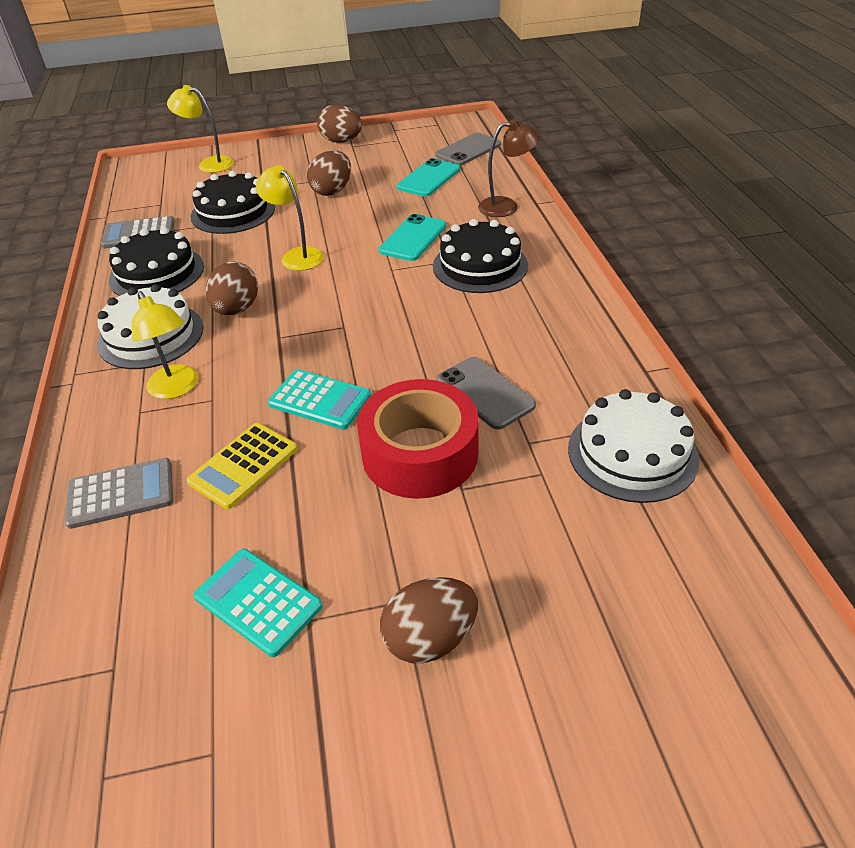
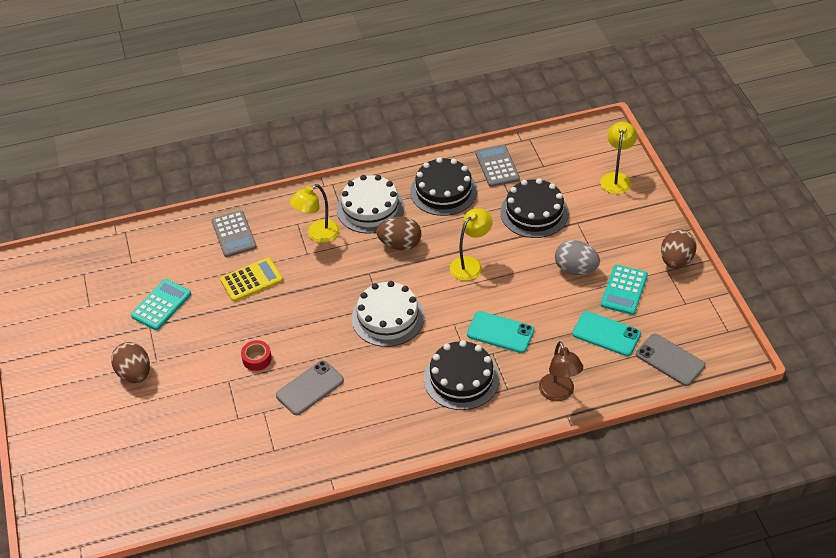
camera: 85 degrees right, 5 degrees up
yellow calculator [187,423,297,509] -> yellow calculator turned 120 degrees clockwise [220,258,283,302]
turquoise calculator [268,369,371,430] -> turquoise calculator moved to [601,265,648,315]
brown egg [307,150,351,196] -> grey egg [555,240,600,275]
red tape [357,379,479,499] -> red tape [241,340,272,371], size x0.42
white cake [568,389,699,503] -> white cake moved to [352,281,425,347]

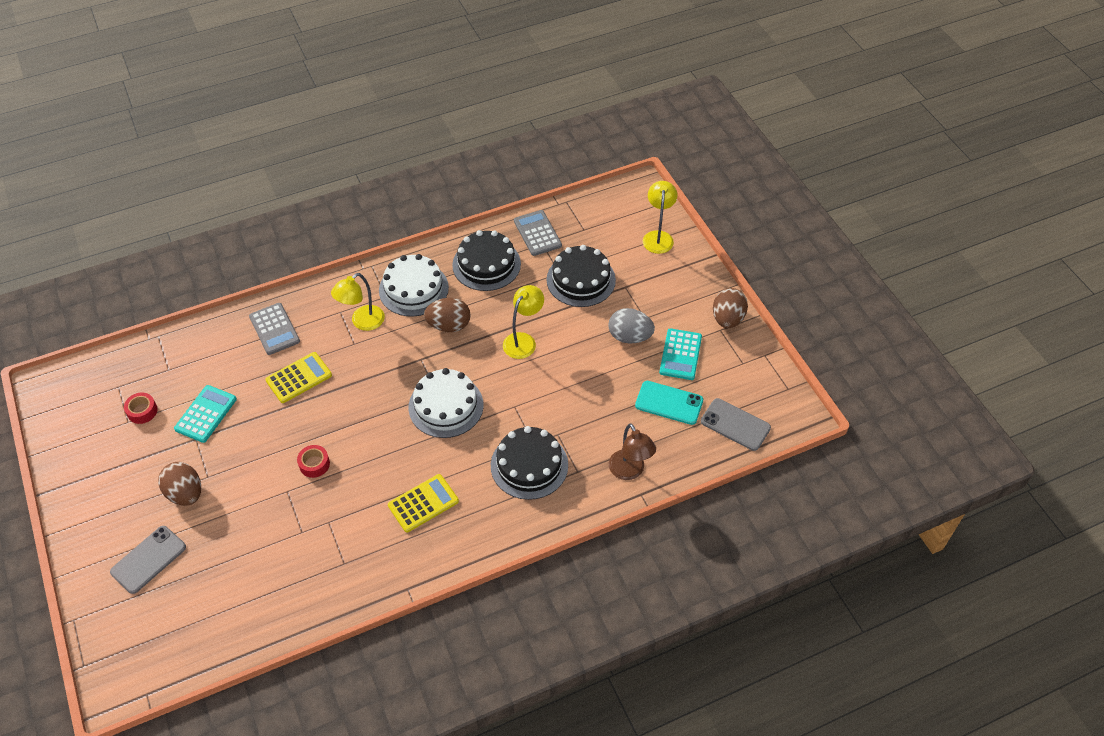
camera: 10 degrees left, 5 degrees up
grey phone [276,360,344,415] -> grey phone moved to [110,526,186,594]
turquoise phone [467,311,534,353] -> none
none -> red tape [124,393,157,424]
none -> yellow calculator [388,474,459,532]

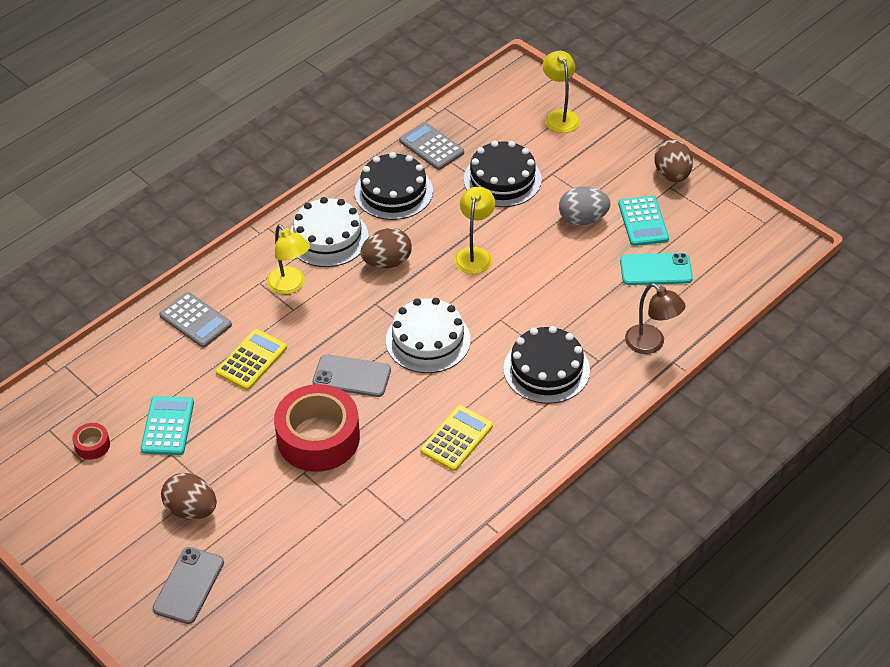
camera: 20 degrees left, 5 degrees down
red tape [297,445,330,478] -> red tape [274,384,360,472], size x2.37
yellow lamp [331,273,385,331] -> yellow lamp turned 60 degrees counterclockwise [267,224,310,294]
grey phone [701,398,771,451] -> grey phone moved to [313,354,391,397]

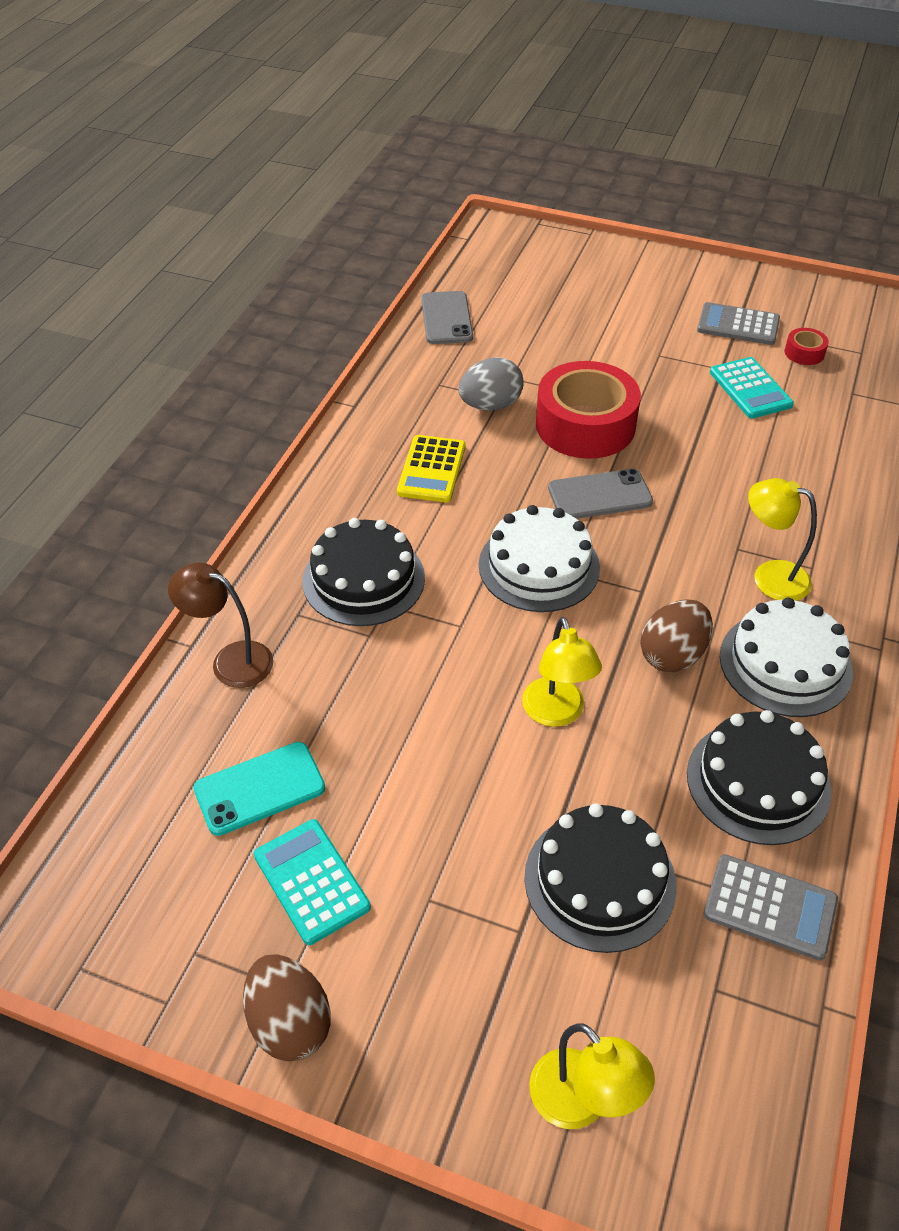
camera: 155 degrees right, 0 degrees up
grey phone [153,547,224,624] -> grey phone moved to [422,291,473,344]
grey calculator [159,292,232,348] -> grey calculator moved to [697,302,780,345]
brown egg [161,473,217,520] -> none
yellow calculator [216,329,287,390] -> none
grey egg [559,187,611,226] -> grey egg moved to [459,357,524,411]

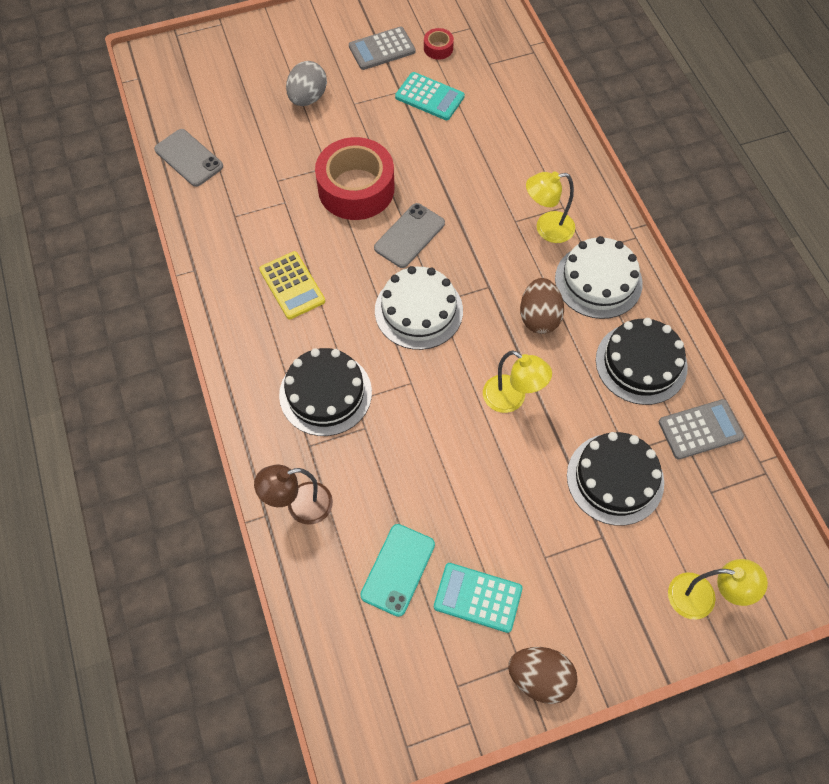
camera: 40 degrees left, 15 degrees up
grey egg [459,357,524,411] -> grey egg moved to [286,61,327,106]

